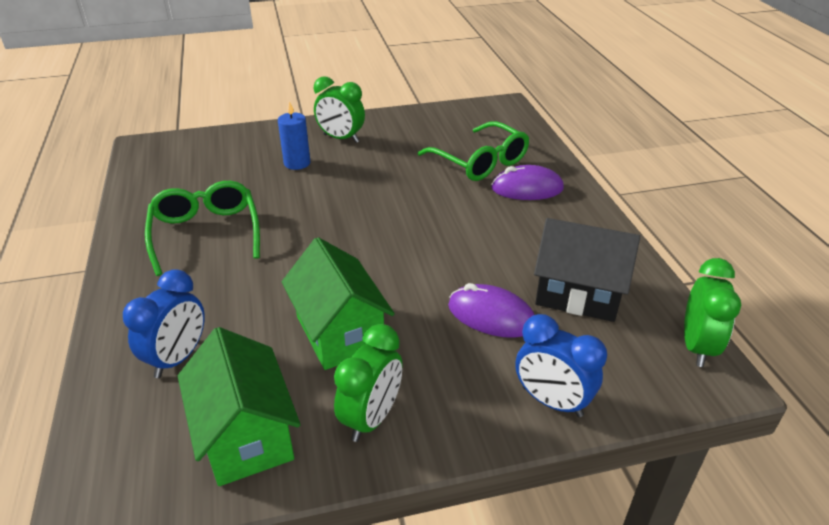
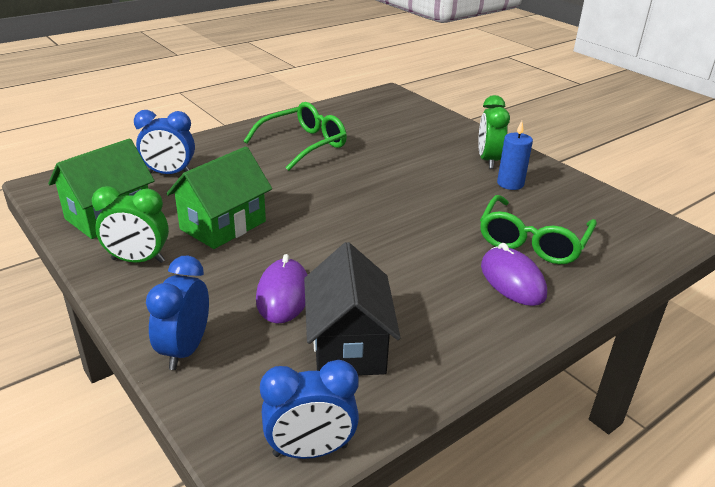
camera: 65 degrees right, 5 degrees down
blue candle [278,101,310,170] -> blue candle moved to [497,121,533,190]
green clock [684,258,741,367] -> blue clock [260,360,359,459]

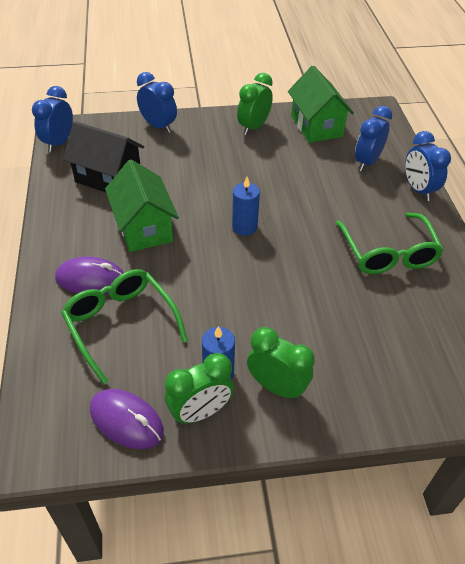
camera: 120 degrees right, 15 degrees up
green house [167,146,272,249] -> green house moved to [105,159,179,252]
purple mouse [256,254,308,324] -> purple mouse moved to [90,389,164,449]
none -> green clock [165,353,234,424]
none -> blue candle [232,177,260,236]
none -> blue clock [405,131,451,201]

